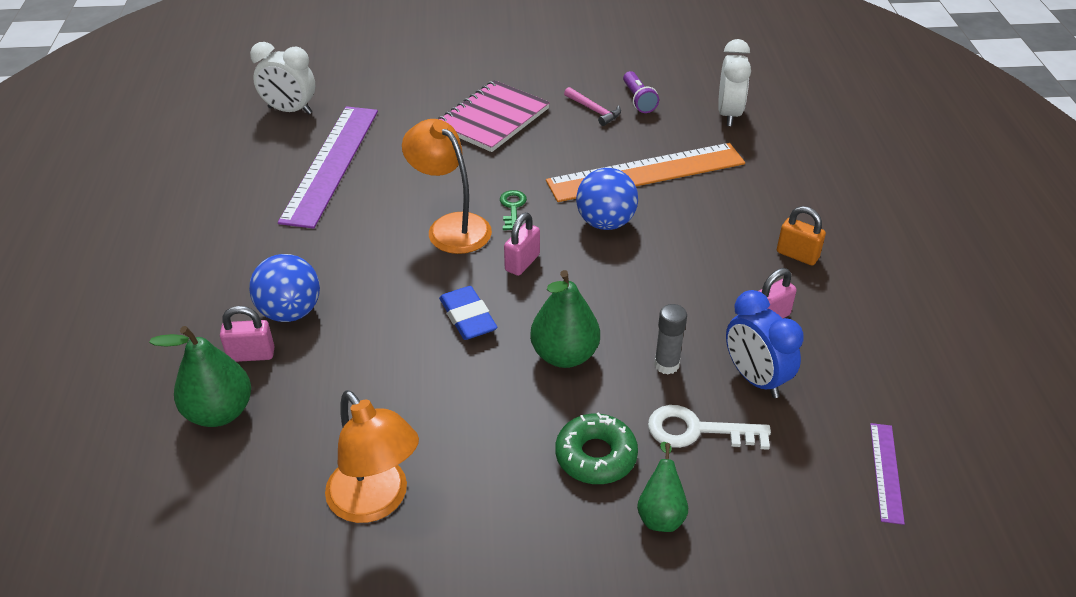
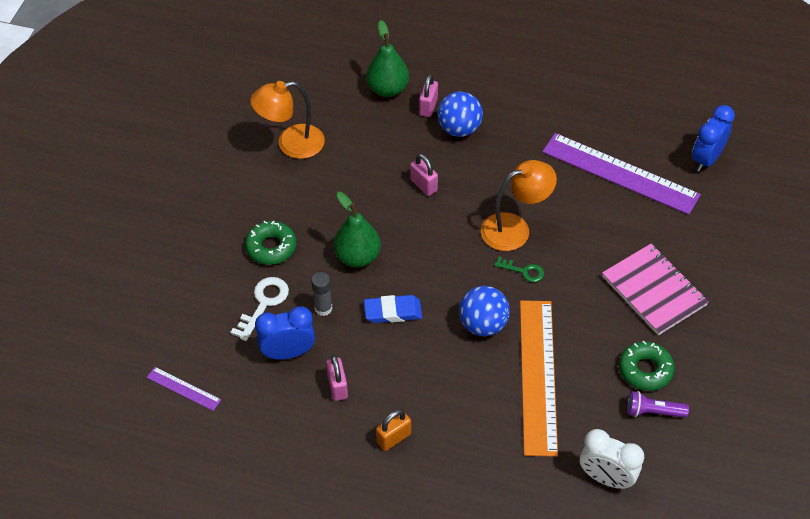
camera: 110 degrees right, 10 degrees up
white clock [250,42,315,115] -> blue clock [692,105,735,172]
blue eraser [439,286,497,340] -> blue eraser moved to [364,295,422,323]
pink padlock [504,213,540,276] -> pink padlock moved to [410,153,438,196]
pink hammer [564,87,621,126] -> green donut [619,341,675,391]
green pear [637,442,688,532] -> none

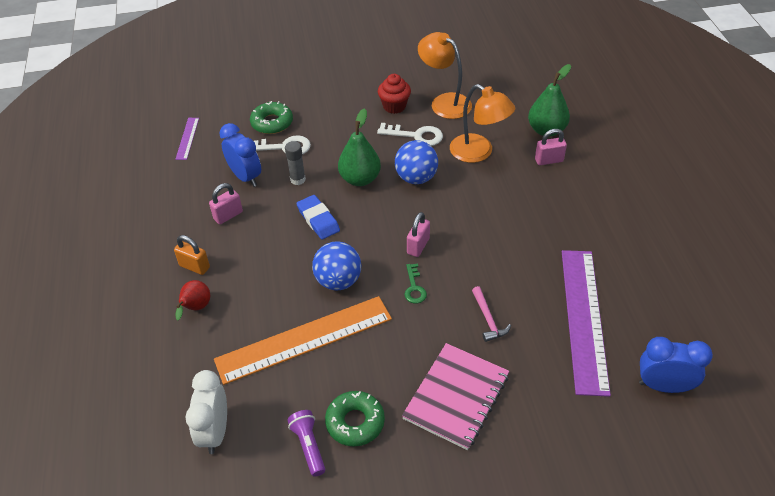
camera: 65 degrees right, 5 degrees down
green donut [245,221,297,265] -> green donut moved to [250,101,293,134]
pink padlock [410,153,438,196] -> pink padlock moved to [407,212,430,257]
blue ball [438,92,483,137] -> blue ball moved to [395,140,438,184]
orange lamp [481,160,557,251] -> orange lamp moved to [450,84,515,163]
none -> red pear [175,280,210,320]
none -> white key [377,123,443,146]
none -> red cupcake [378,74,411,114]
none -> pink hammer [472,286,511,342]

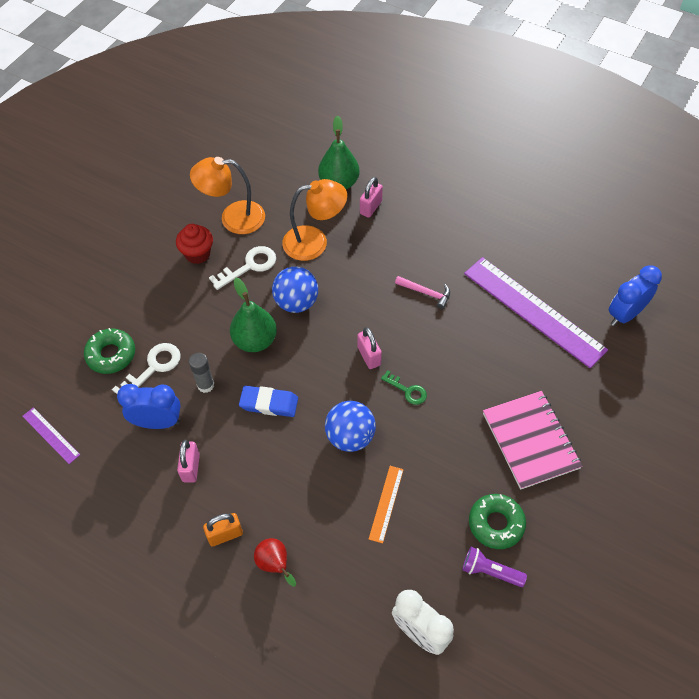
camera: 50 degrees left, 10 degrees up
orange ruler [214,296,392,385] -> orange ruler [369,466,404,543], size x0.45
pink hammer [472,286,511,342] -> pink hammer moved to [395,276,450,309]

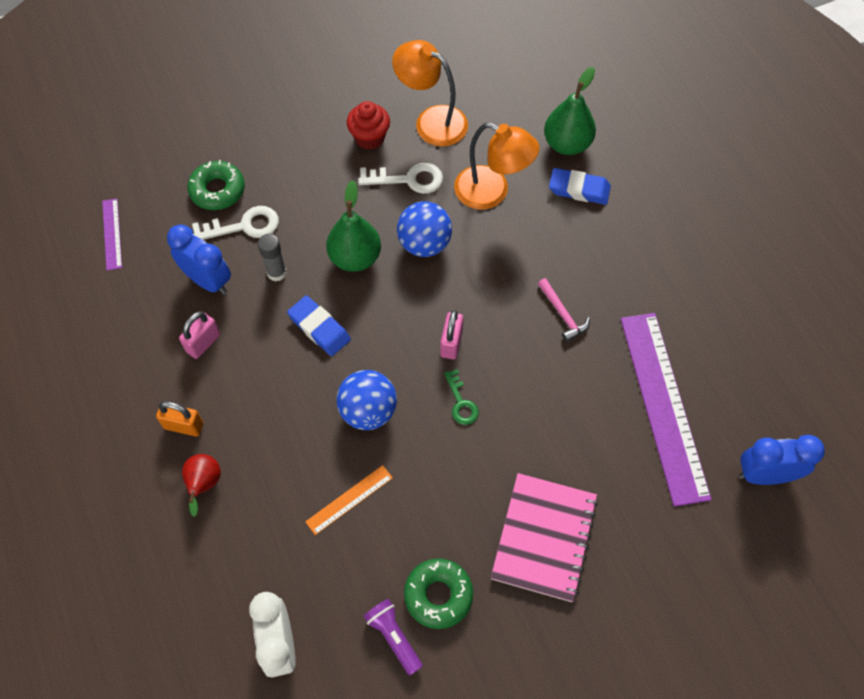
camera: 35 degrees right, 5 degrees up
pink padlock [360,177,383,218] -> blue eraser [549,168,611,205]

